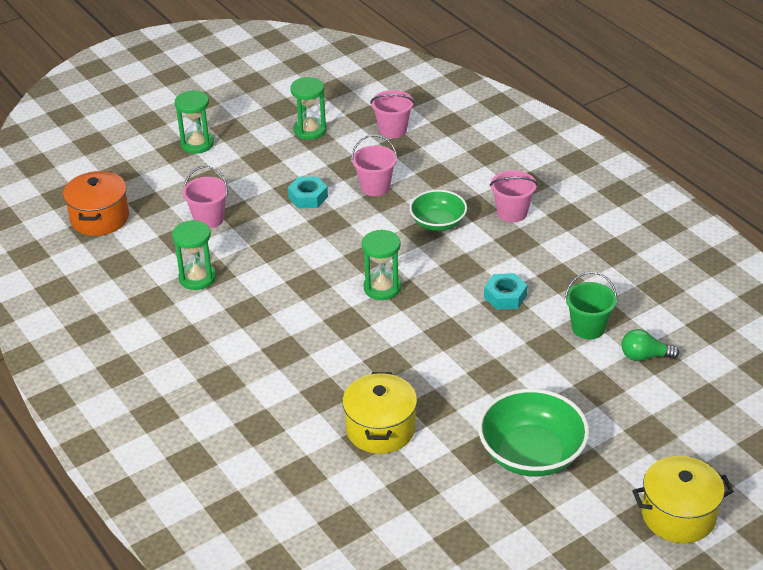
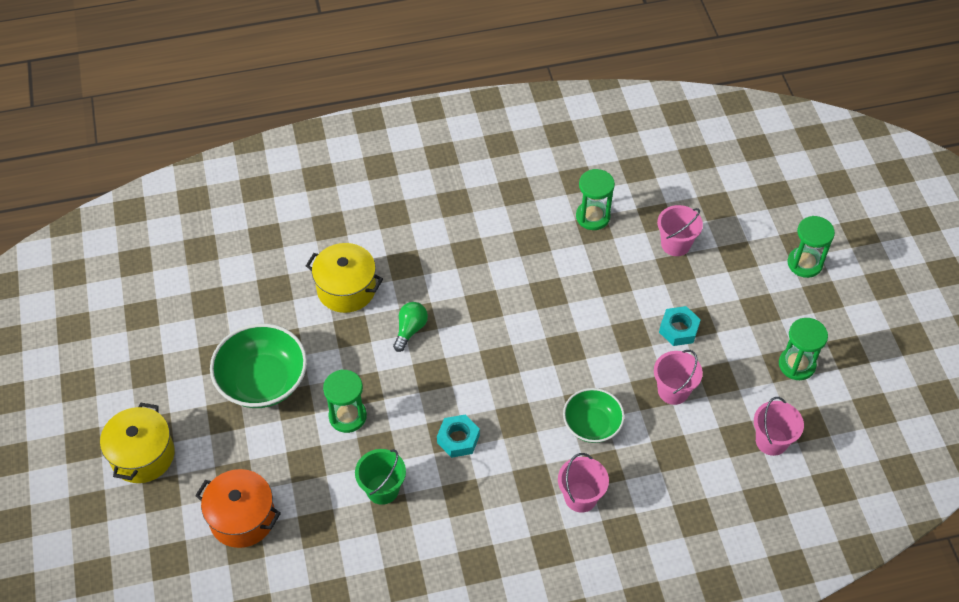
camera: 110 degrees right, 15 degrees up
orange pot [63,171,129,236] -> orange pot moved to [195,469,281,548]
green hourglass [362,229,401,300] -> green hourglass moved to [323,369,367,433]
green light bulb [621,329,680,361] -> green light bulb moved to [393,302,428,352]

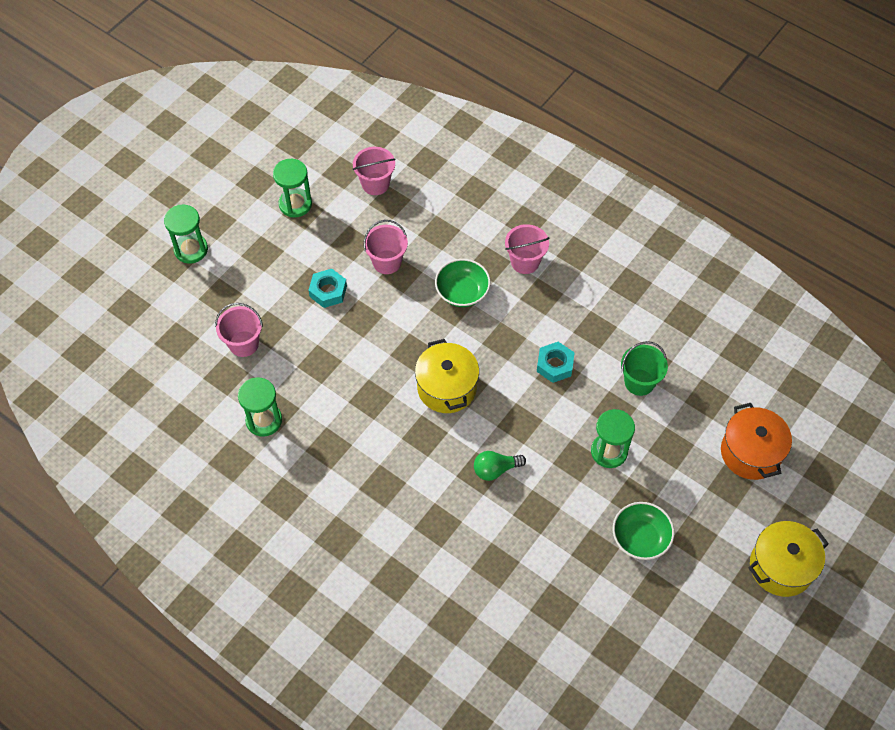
camera: 130 degrees left, 5 degrees up
green bowl [210,323,307,408] -> green bowl [613,502,674,560], size x0.63
yellow pot [306,243,383,313] -> yellow pot moved to [415,339,479,413]

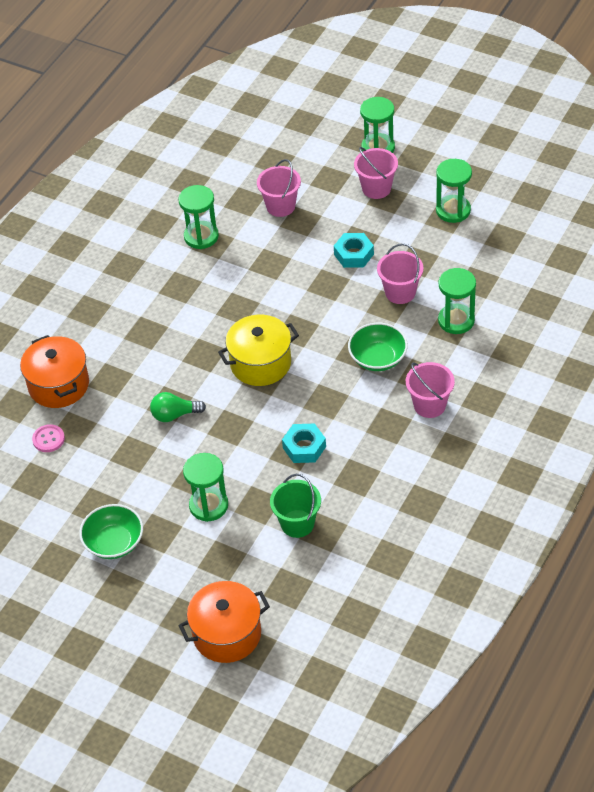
camera: 85 degrees right, 10 degrees down
pink bucket [353,147,396,195] -> pink bucket moved to [354,147,398,199]
green light bulb [474,451,526,481] -> green light bulb turned 75 degrees counterclockwise [150,392,206,422]
yellow pot [749,521,829,597] -> none
none -> orange pot [20,335,89,408]
none -> pink button [32,424,65,452]
none -> green hourglass [438,268,476,334]

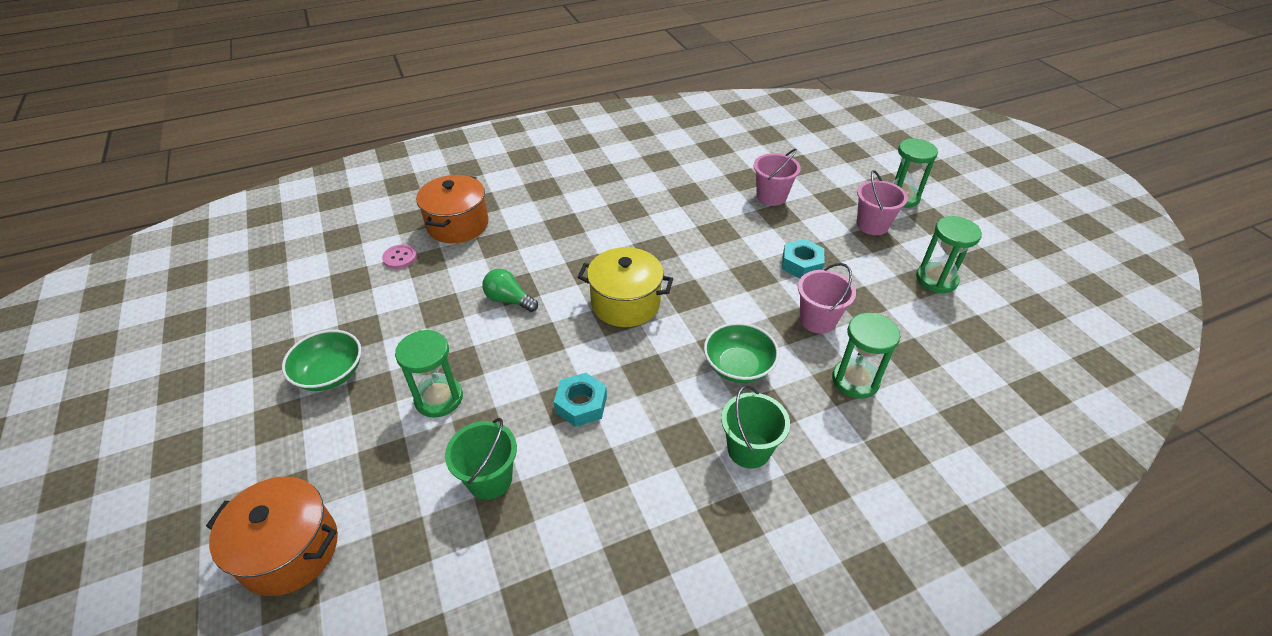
camera: 35 degrees right, 5 degrees down
green hourglass [178,185,219,249] -> none
pink bucket [406,362,455,418] -> green bucket [721,385,790,469]

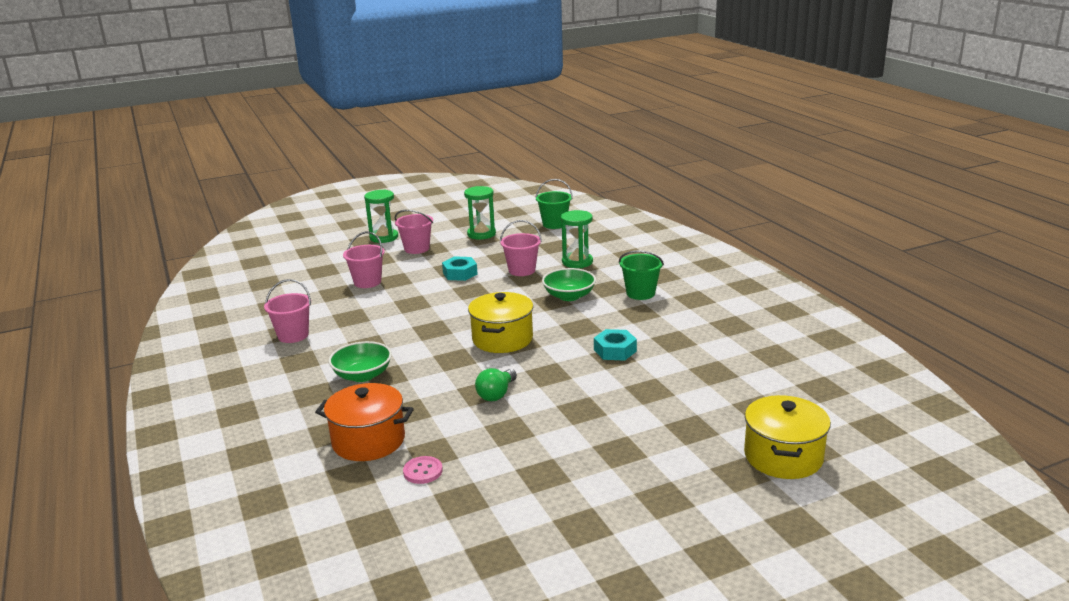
camera: 90 degrees left, 20 degrees down
orange pot [206,477,338,596] -> yellow pot [744,395,831,479]
green bowl [282,330,361,391] -> green bowl moved to [329,341,392,382]
green hourglass [395,330,463,418] -> none
green bucket [445,418,517,500] -> green bucket moved to [535,179,573,229]
none -> pink bucket [264,279,311,343]

